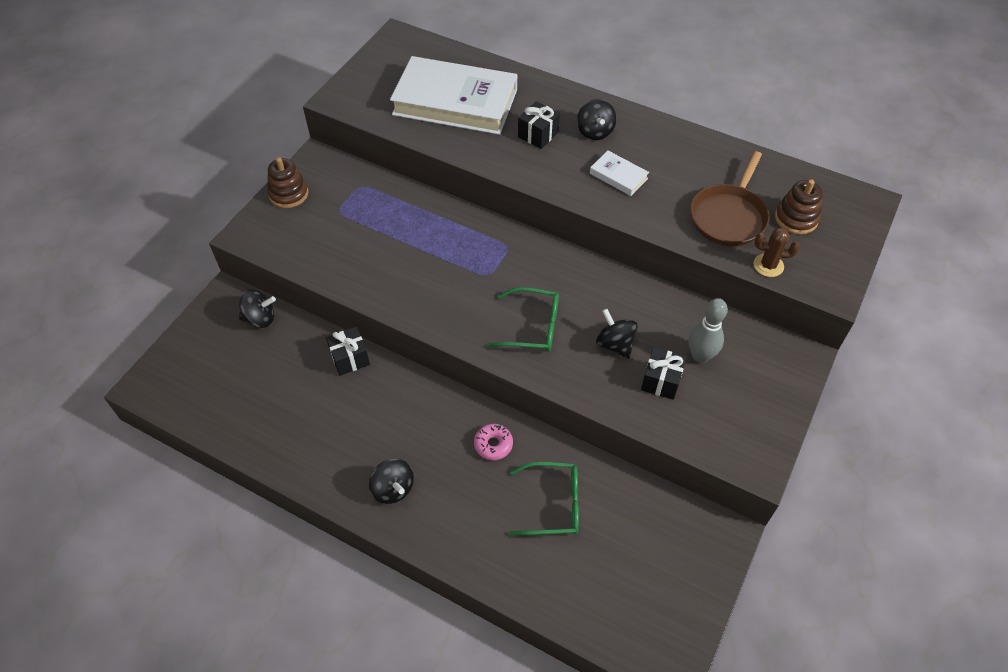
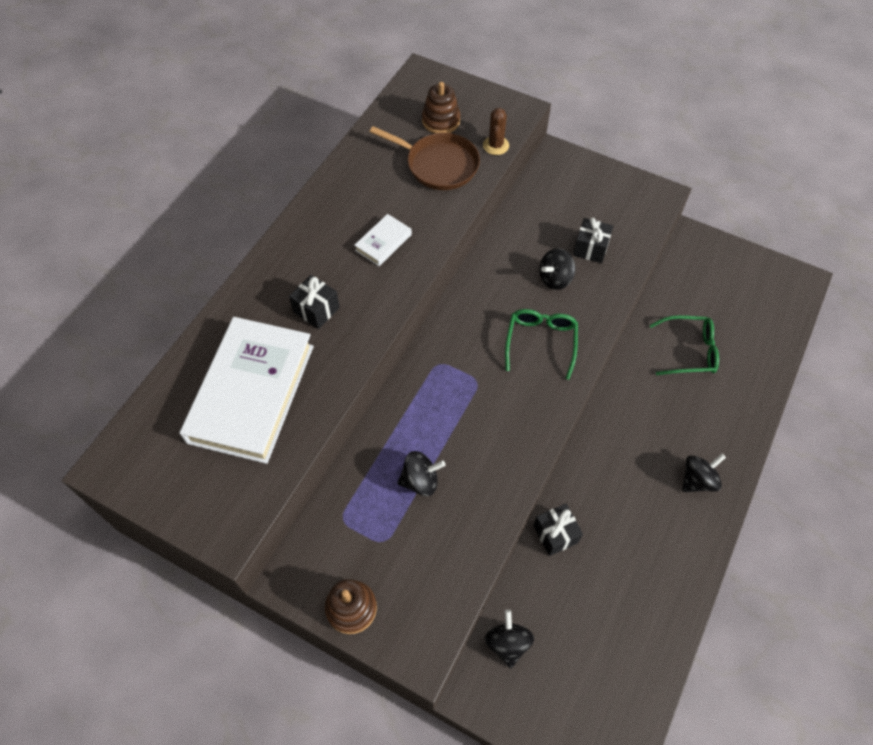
camera: 90 degrees left, 5 degrees up
pink donut [474,424,513,460] -> none
green glasses [509,462,579,536] -> green glasses turned 90 degrees clockwise [650,315,719,375]
black spinning top [577,99,616,140] -> black spinning top moved to [397,451,445,496]
grey bowling pin [688,298,728,363] -> none

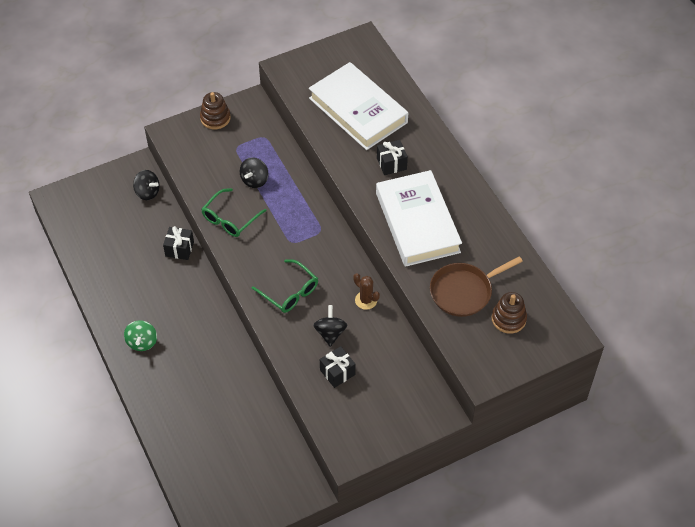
camera: 125 degrees right, 5 degrees down
white book [354,214,412,266] -> white book [376,170,462,267], size x2.38
brown cactus [483,108,509,155] -> brown cactus moved to [353,273,380,310]
green glasses [650,315,719,375] -> green glasses moved to [202,188,267,237]
black spinning top [682,454,726,492] -> green spinning top [124,320,157,351]

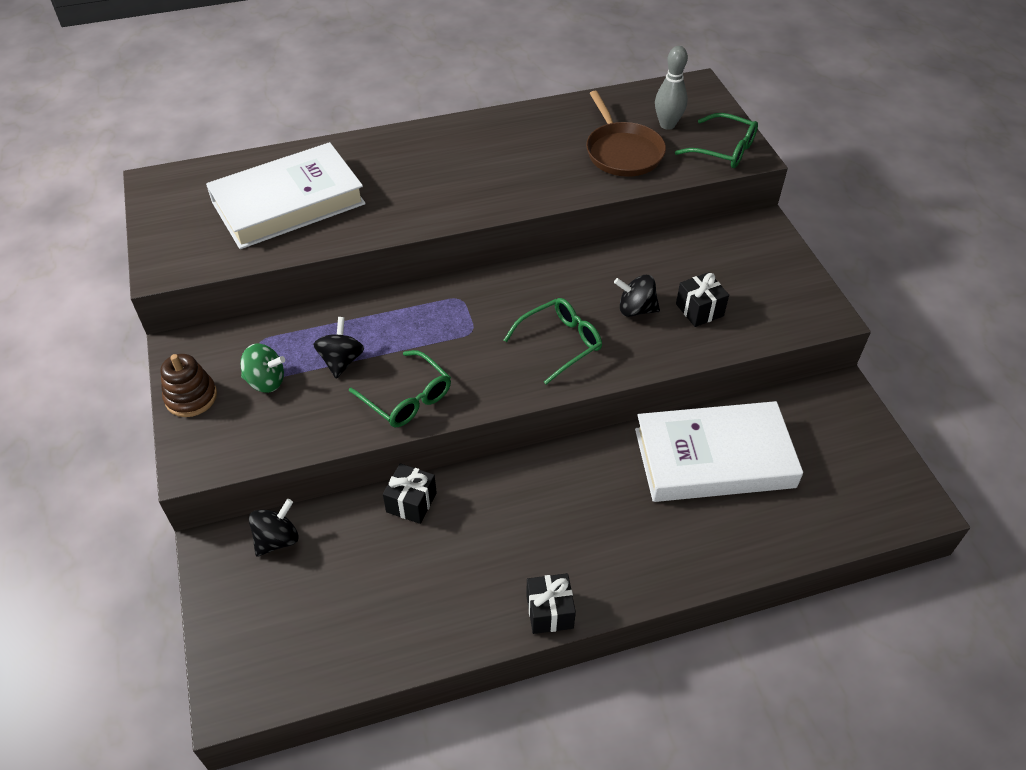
camera: 80 degrees left, 5 degrees down
green spinning top [124,320,157,351] -> green spinning top moved to [241,343,285,393]
black spinning top [240,157,268,188] -> black spinning top turned 120 degrees counterclockwise [313,317,364,379]
brown cactus [353,273,380,310] -> none
white book [376,170,462,267] -> white book moved to [635,401,803,502]
black gift [377,140,408,175] -> black gift moved to [526,573,576,634]
brown stacking toy [492,292,527,334] -> grey bowling pin [655,46,688,130]
none -> green glasses [675,113,758,168]

